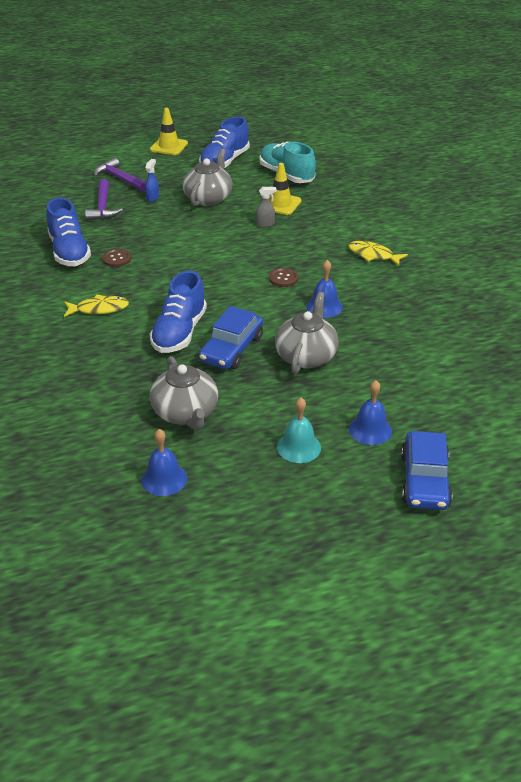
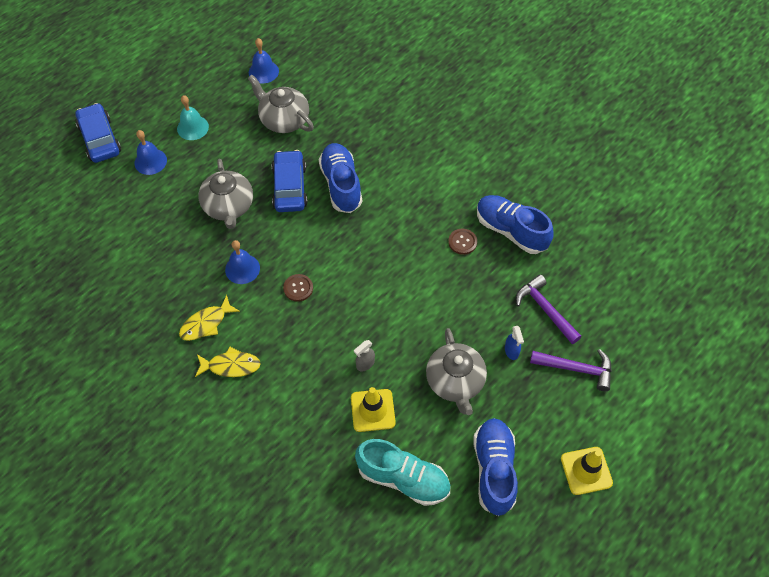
camera: 150 degrees right, 20 degrees up
yellow fish [64,294,129,317] -> yellow fish moved to [179,295,240,341]

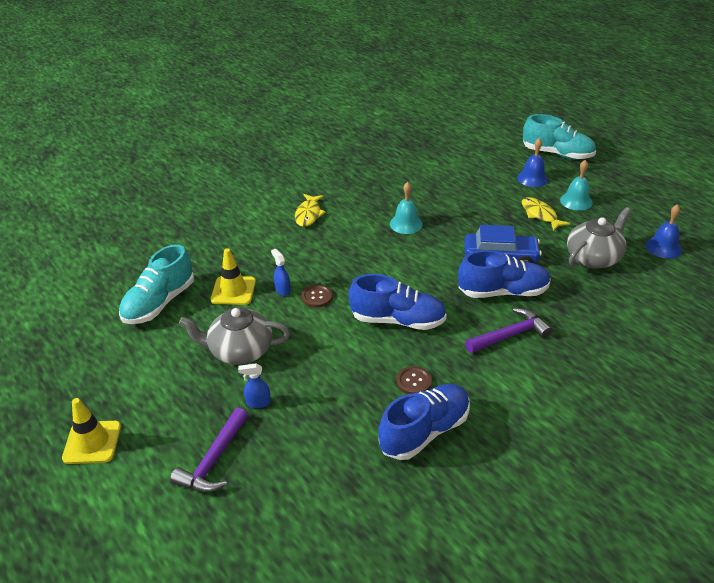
camera: 100 degrees right, 20 degrees down
blue car [75,103,121,163] -> turquoise shoe [523,114,596,160]
yellow fish [179,295,240,341] -> yellow fish moved to [522,197,570,231]
grey teapot [198,159,253,229] -> none
blue bell [225,240,260,284] -> turquoise bell [390,182,423,234]
brown button [283,274,313,302] -> brown button moved to [301,284,333,308]
grey spray bottle [354,340,375,371] -> blue spray bottle [271,249,291,296]
blue shoe [474,418,518,516] -> blue shoe moved to [349,274,447,330]
purple hammer [516,274,581,344] -> purple hammer moved to [465,308,552,353]

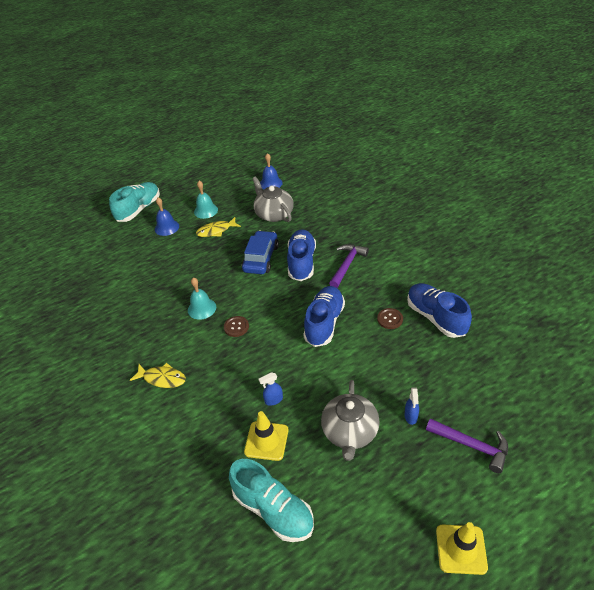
camera: 80 degrees left, 5 degrees up
brown button [301,284,333,308] -> brown button moved to [224,316,249,337]
purple hammer [465,308,552,353] -> purple hammer turned 45 degrees clockwise [329,244,369,288]

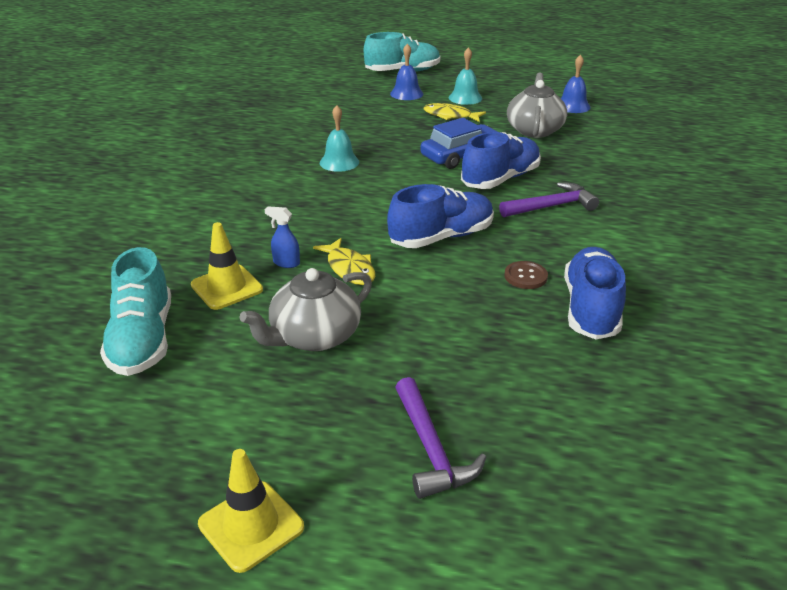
camera: 40 degrees right, 10 degrees down
yellow fish [130,363,186,388] -> yellow fish moved to [313,238,375,285]
brown button [224,316,249,337] -> none
blue spray bottle [405,388,419,425] -> none

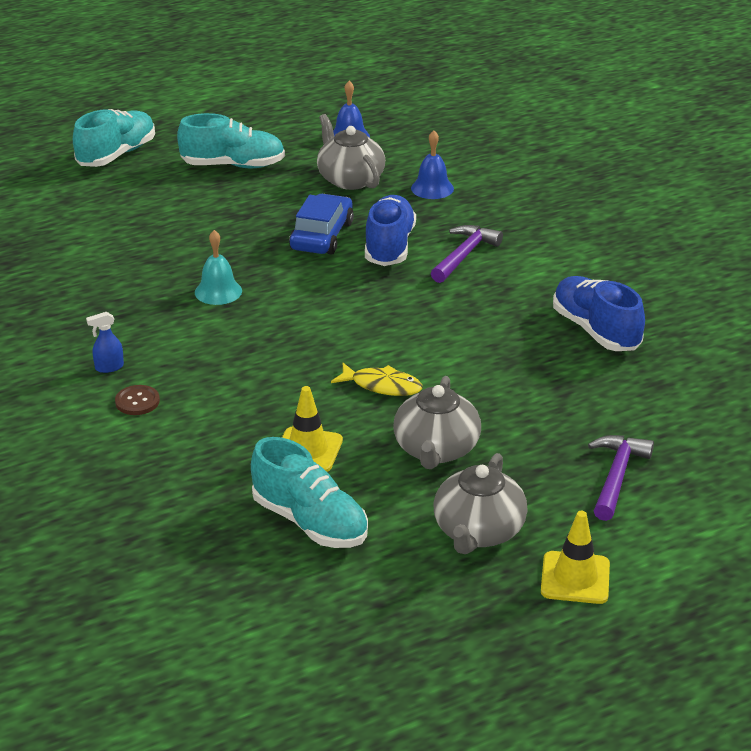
camera: 40 degrees left, 0 degrees up
blue spray bottle [265,206,300,268] -> blue spray bottle moved to [86,312,124,373]
blue shoe [387,184,494,248] -> none
blue bell [390,44,423,100] -> blue bell moved to [411,130,454,199]
purple hammer [395,377,486,499] -> purple hammer turned 105 degrees counterclockwise [588,435,654,521]
yellow fish [423,103,486,122] -> none
turquoise bell [449,47,482,105] -> turquoise shoe [177,113,285,168]
brown button [504,261,548,289] -> brown button moved to [115,385,160,415]
none -> grey teapot [433,453,528,554]

